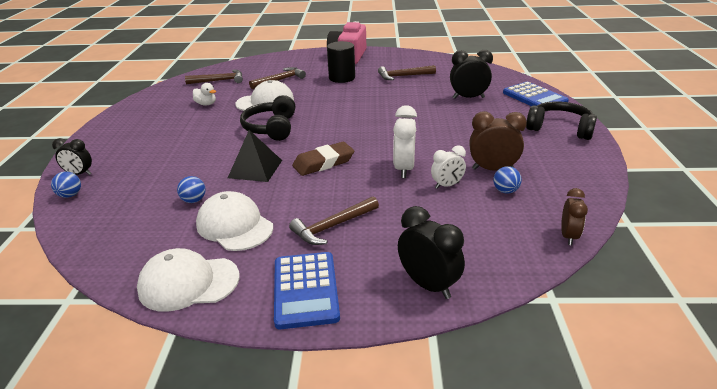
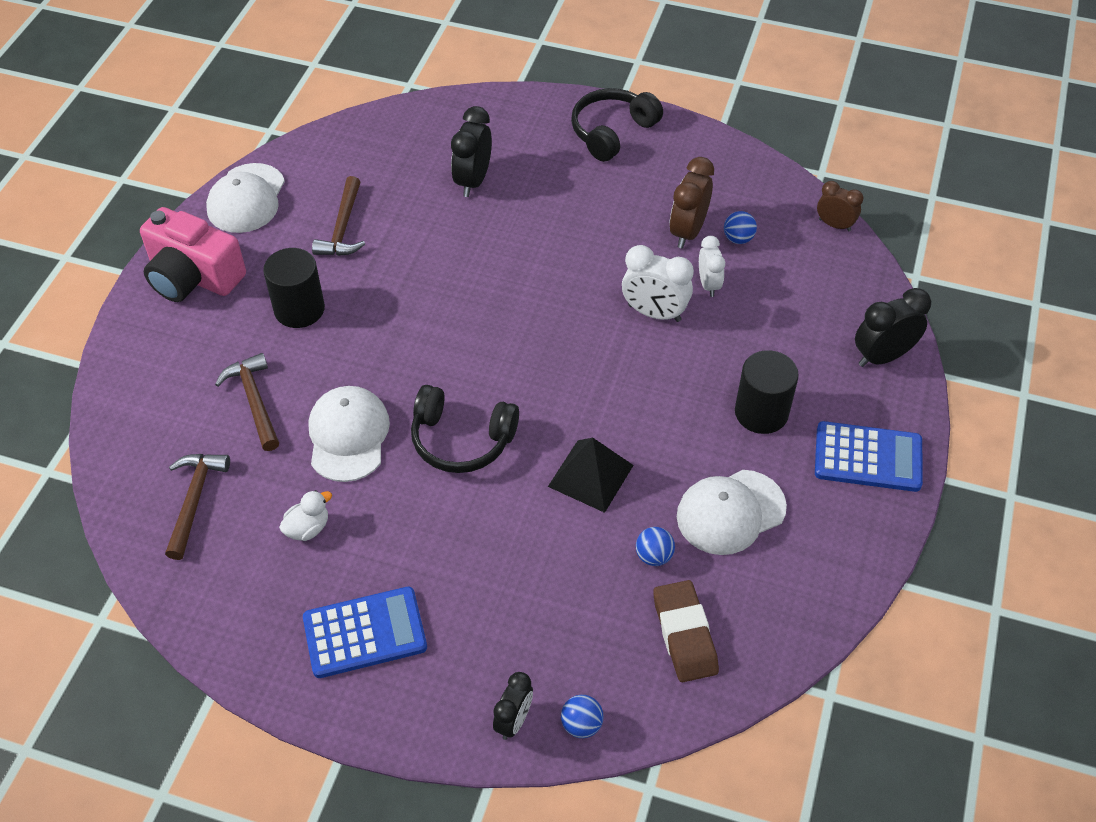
camera: 75 degrees left, 20 degrees up
white cap [137,248,240,312] -> white cap moved to [206,163,285,233]
brown hammer [289,196,379,245] -> black cylinder [735,350,799,434]
brown eraser [292,142,354,176] -> brown eraser moved to [653,580,719,682]
blue calculator [503,82,569,106] -> blue calculator moved to [303,587,427,678]

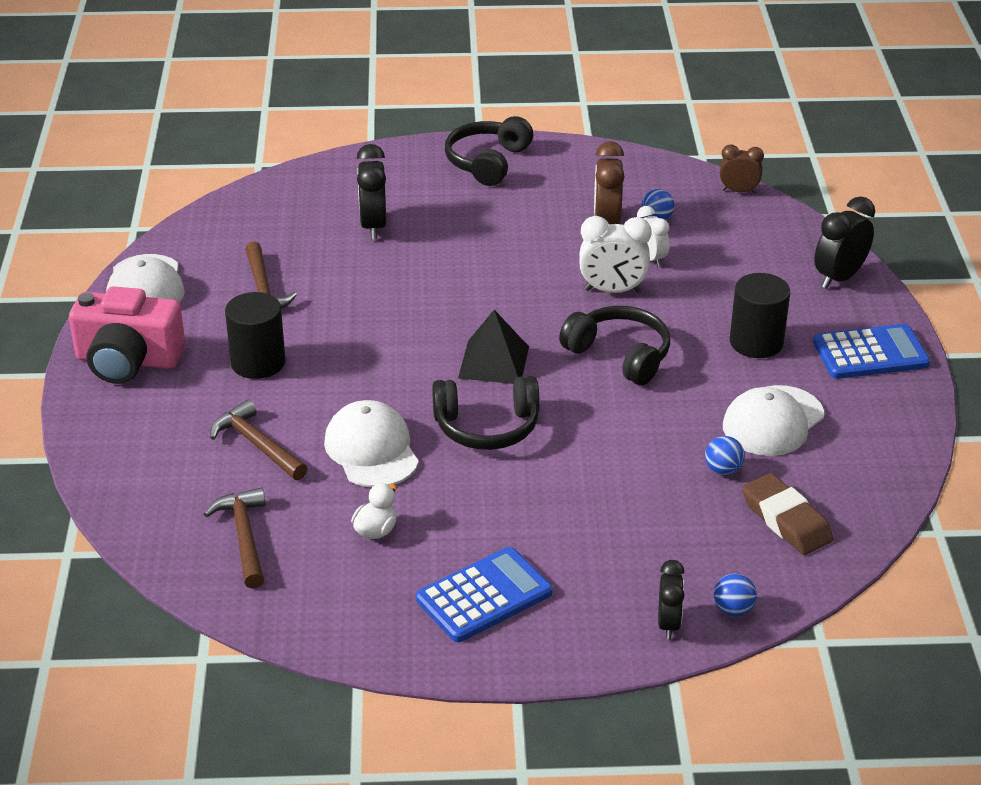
camera: 20 degrees left, 15 degrees down
black pyramid [548,438,634,513] -> black pyramid moved to [458,310,529,384]
none -> black headphones [559,306,670,385]

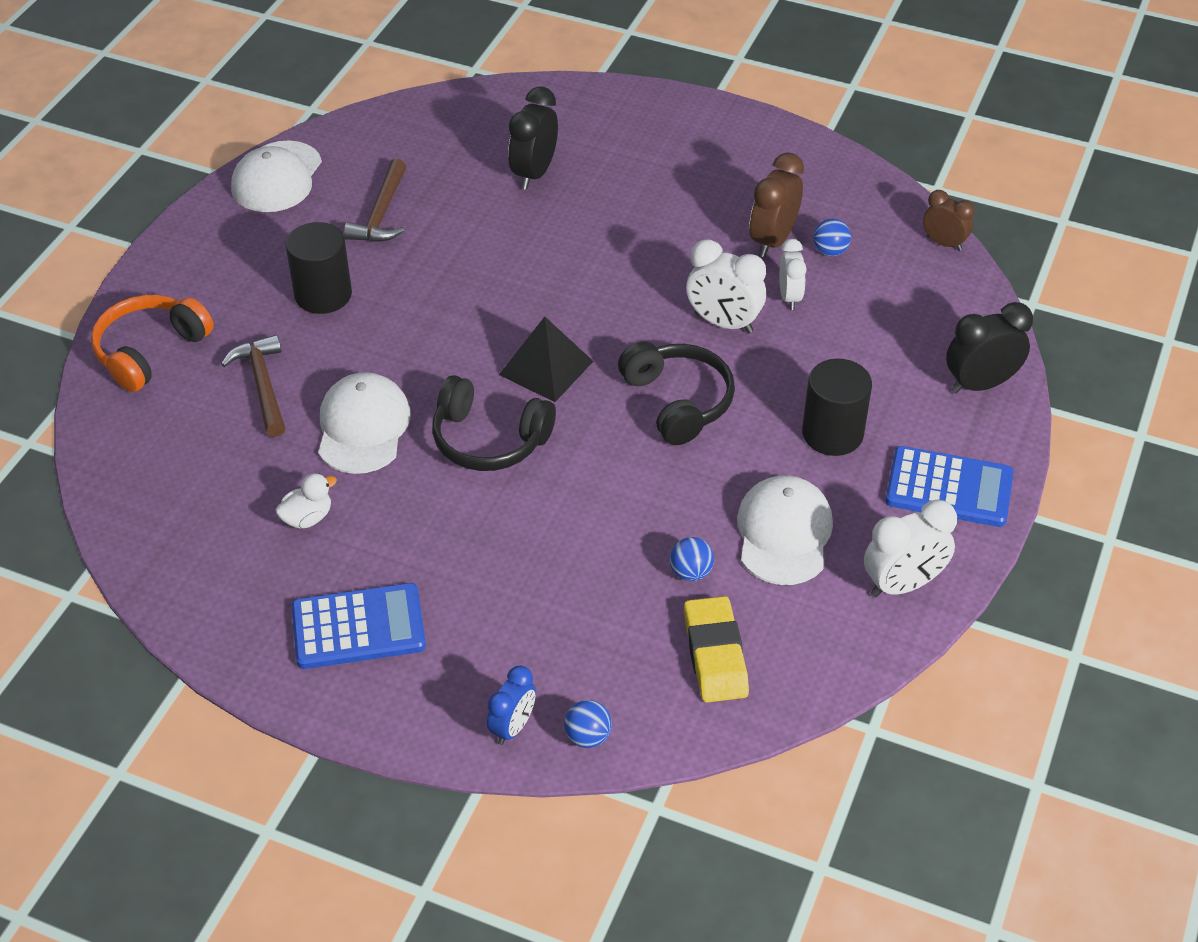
camera: 25 degrees right, 10 degrees up
pink camera [69,286,185,384] -> none
brown hammer [204,487,266,589] -> none
black headphones [445,116,533,186] -> none
black clock [658,560,685,639] -> blue clock [487,666,536,745]
white cap [723,385,824,456] -> white cap turned 120 degrees clockwise [737,475,833,585]
brown eraser [742,473,834,555] -> yellow eraser [684,596,749,703]
none -> orange headphones [91,295,214,392]
none -> white clock [864,500,957,597]

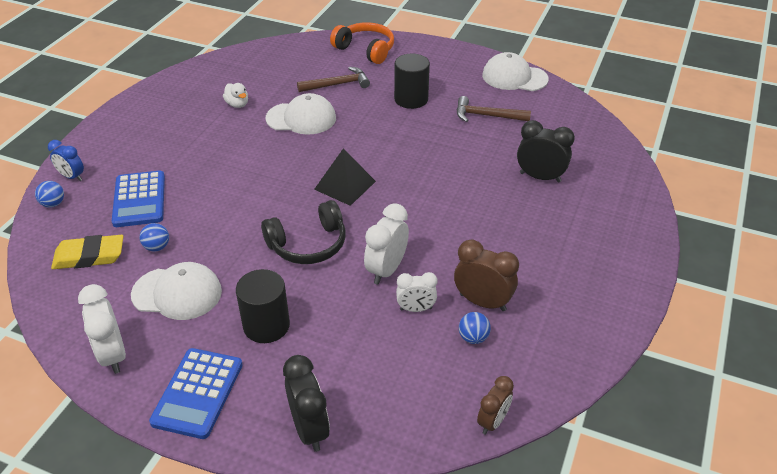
camera: 90 degrees right, 5 degrees down
blue calculator [291,583,426,669] -> blue calculator moved to [112,171,165,227]
black headphones [432,375,556,471] -> none

